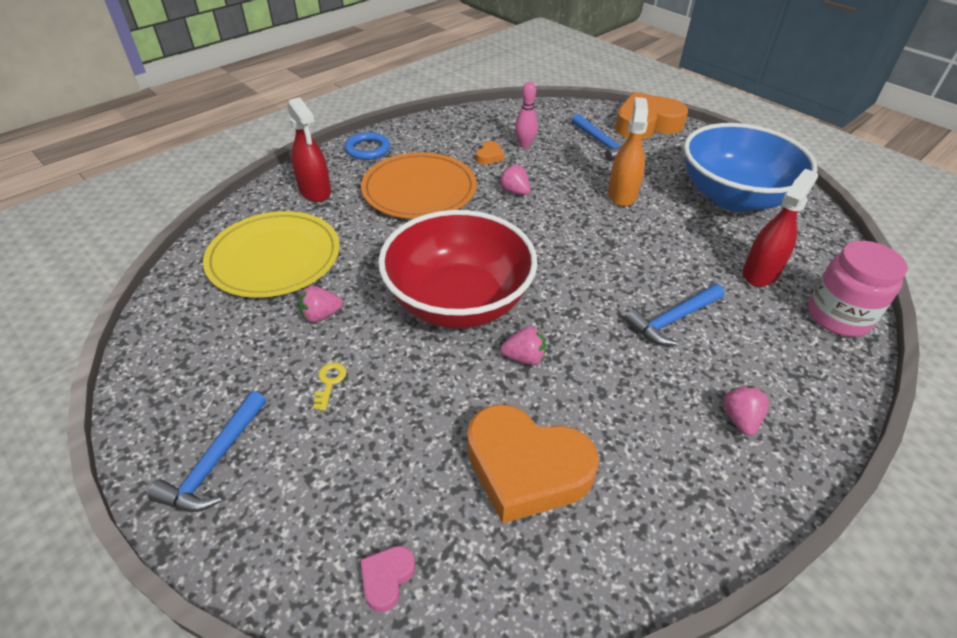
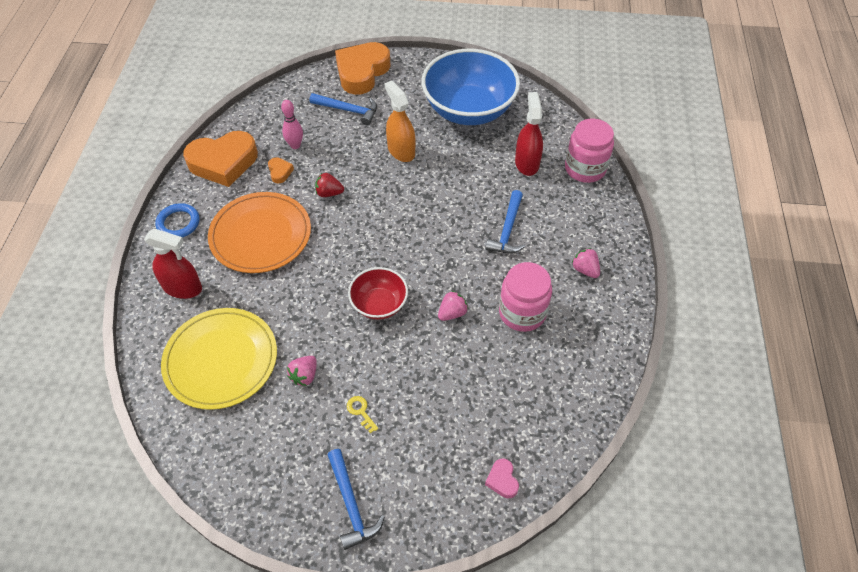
camera: 40 degrees left, 10 degrees up
red bowl [378,210,538,328] -> red bowl [348,267,408,319], size x0.51
orange heart [467,404,599,524] -> orange heart moved to [183,131,258,187]
pink strawberry [499,164,530,195] -> red strawberry [315,173,344,197]
none -> pink jar [499,262,552,332]

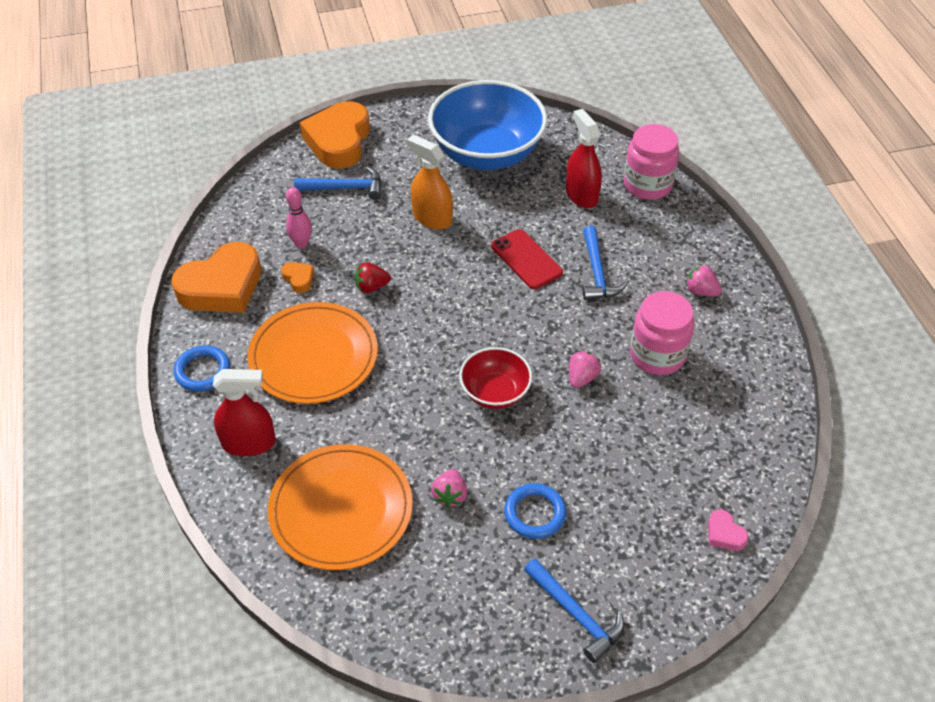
camera: 20 degrees left, 5 degrees down
yellow plate [161,308,277,410] -> orange plate [268,444,413,570]
yellow key [347,396,378,433] -> blue ring [504,483,566,539]
none -> red phone [491,229,563,289]

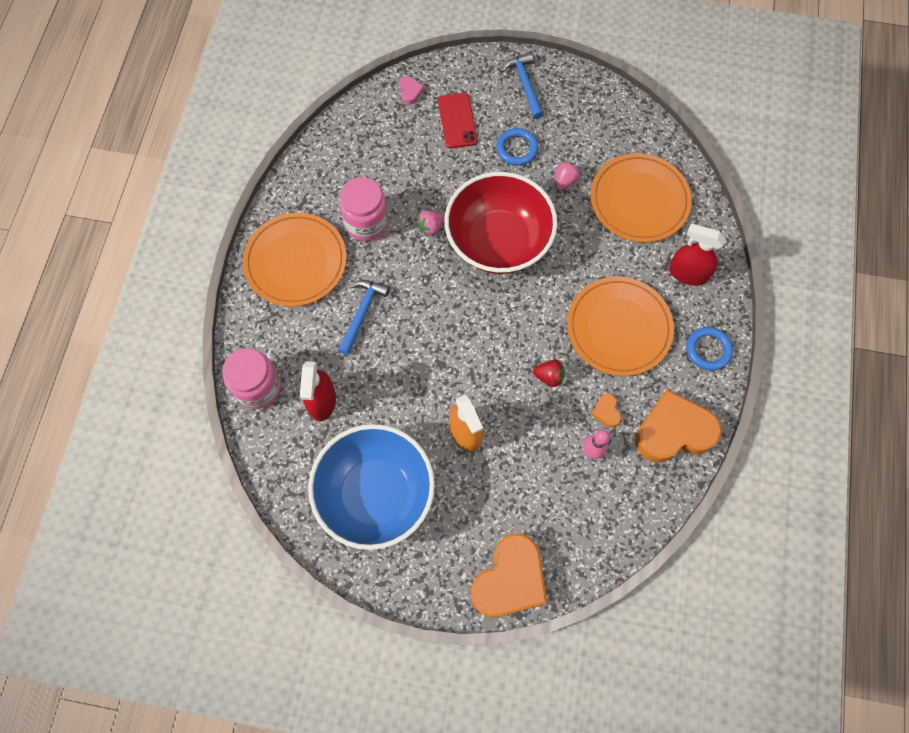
camera: 155 degrees left, 20 degrees up
blue hammer [294,167,381,200] -> none
red bowl [459,347,532,409] -> red bowl [444,172,557,274], size x1.95
red phone [491,229,563,289] -> red phone moved to [438,93,478,148]
pink strawberry [686,264,722,296] -> orange plate [243,213,347,307]

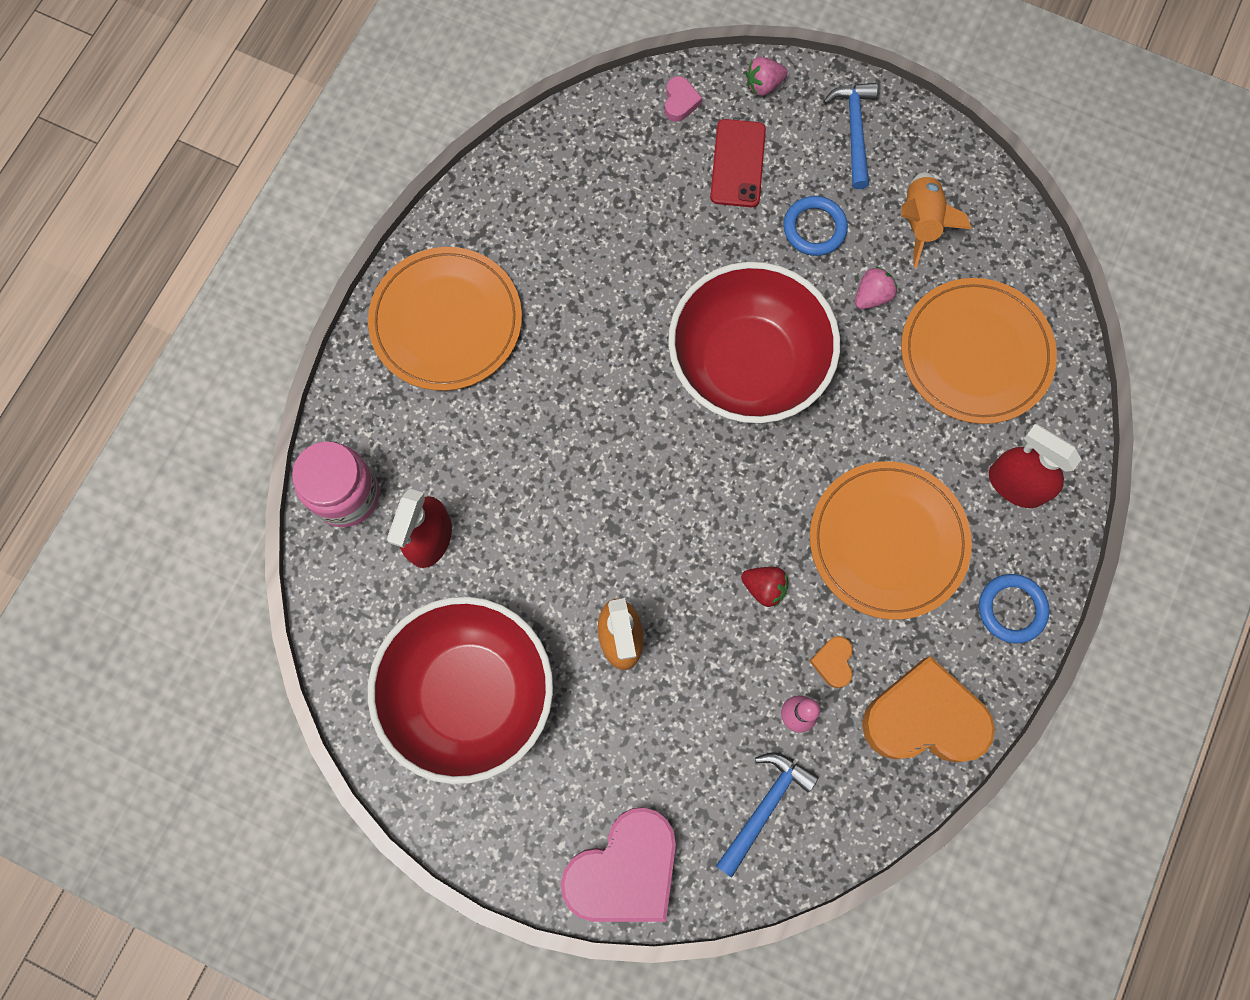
camera: 15 degrees right, 5 degrees up
blue bowl [308,424,435,550] -> red bowl [368,597,553,784]
blue hammer [338,280,390,355] -> blue hammer moved to [716,752,819,878]
pink jar [339,177,389,241] -> none
pink strawberry [417,211,445,237] -> pink strawberry moved to [746,57,788,96]
orange heart [471,534,547,617] -> pink heart [561,807,676,922]
none -> orange rocket [901,172,971,268]

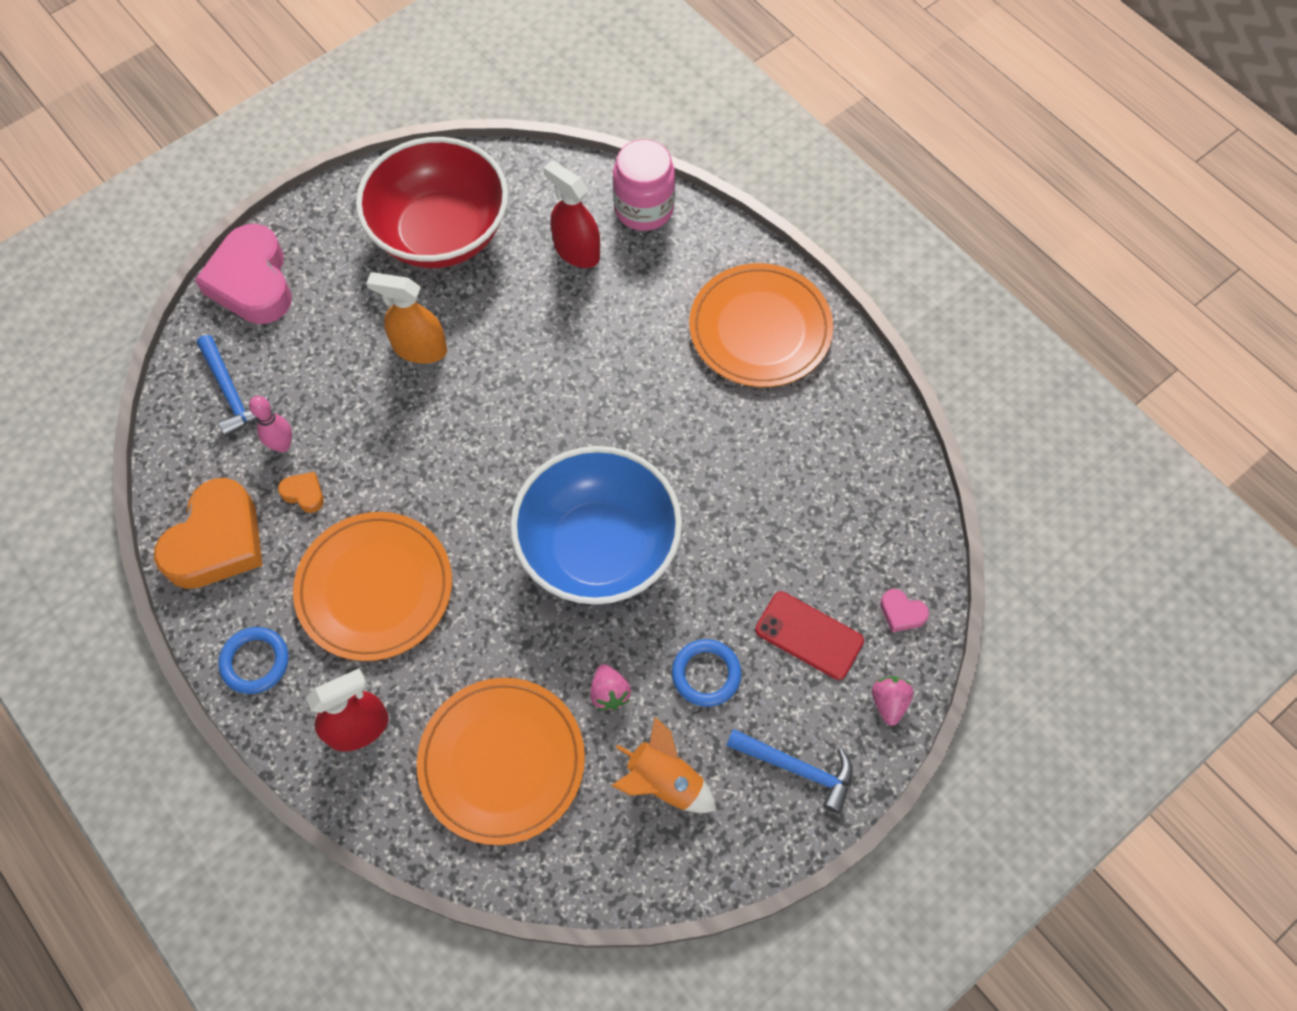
camera: 115 degrees right, 10 degrees down
red bowl [668,262,840,423] -> blue bowl [510,446,682,605]
red strawberry [741,567,789,608] -> none

